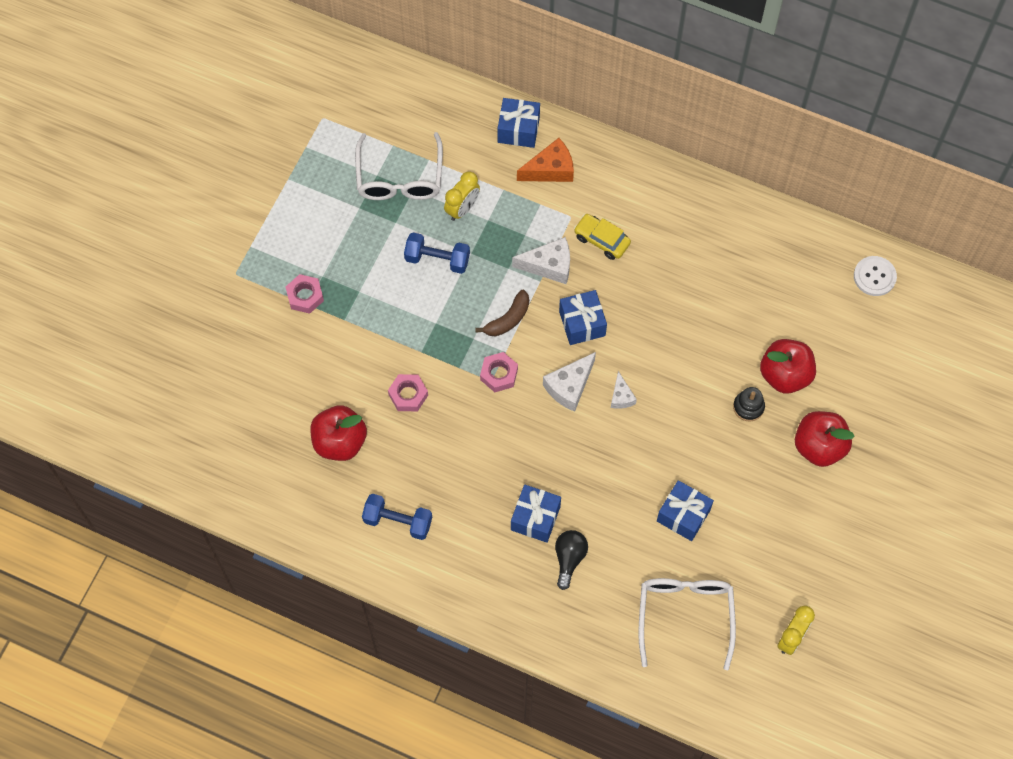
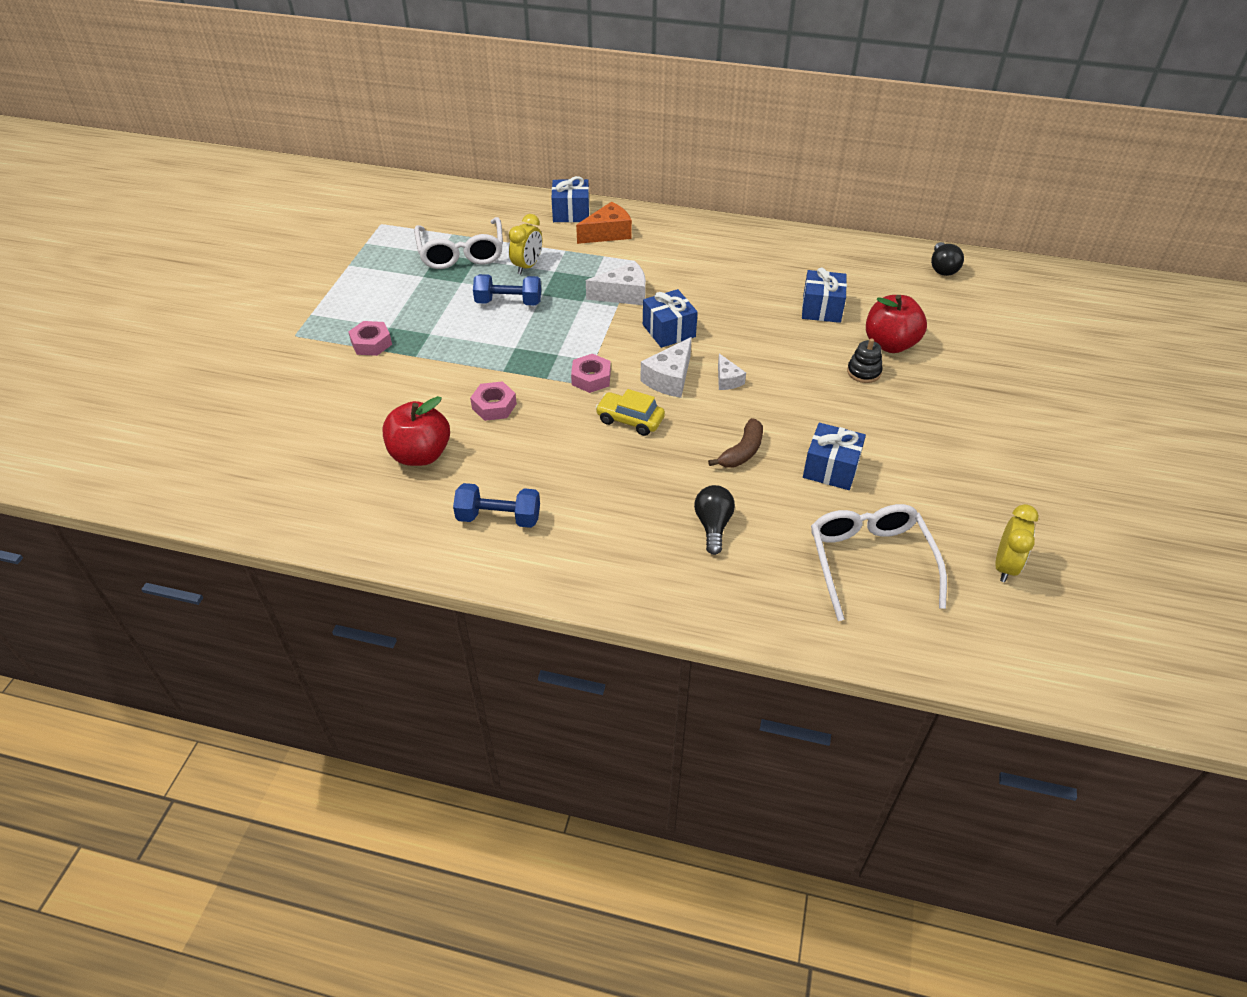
camera: 10 degrees left, 20 degrees down
brown banana [475,290,529,336] -> brown banana moved to [708,418,763,468]
blue gift [511,485,561,543] -> blue gift moved to [802,268,847,323]
yellow car [574,214,631,260] -> yellow car moved to [595,389,665,436]
red apple [795,411,855,467] -> none
white button [854,256,897,296] -> black light bulb [931,242,964,276]

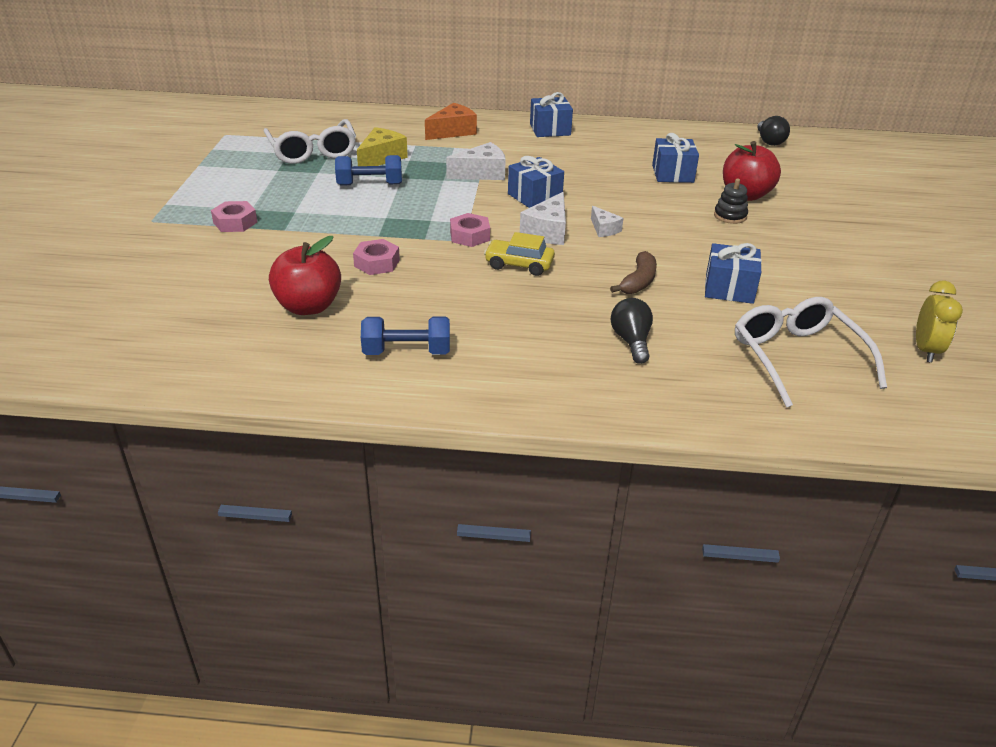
camera: 10 degrees left, 10 degrees down
yellow clock [509,214,542,274] -> yellow cheese [357,127,408,166]
blue gift [551,176,589,222] -> blue gift moved to [530,92,573,137]

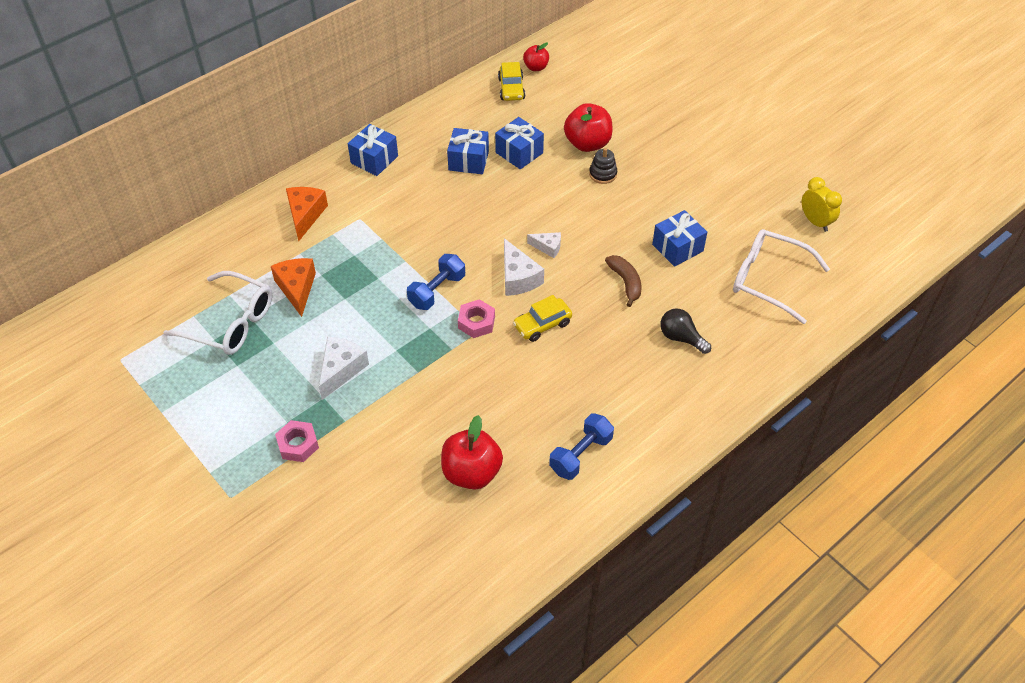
camera: 45 degrees left, 15 degrees up
blue dumbbell [335,155,402,186] -> blue dumbbell moved to [407,254,465,310]
pink nut [353,239,400,275] -> none
yellow cheese [357,127,408,166] -> orange cheese [271,258,316,317]
white cheese [446,142,506,180] -> white cheese moved to [319,336,369,400]
blue gift [508,156,564,208] -> blue gift moved to [447,128,489,174]
black light bulb [757,116,790,146] -> red apple [523,42,549,71]
none -> yellow car [498,62,525,101]

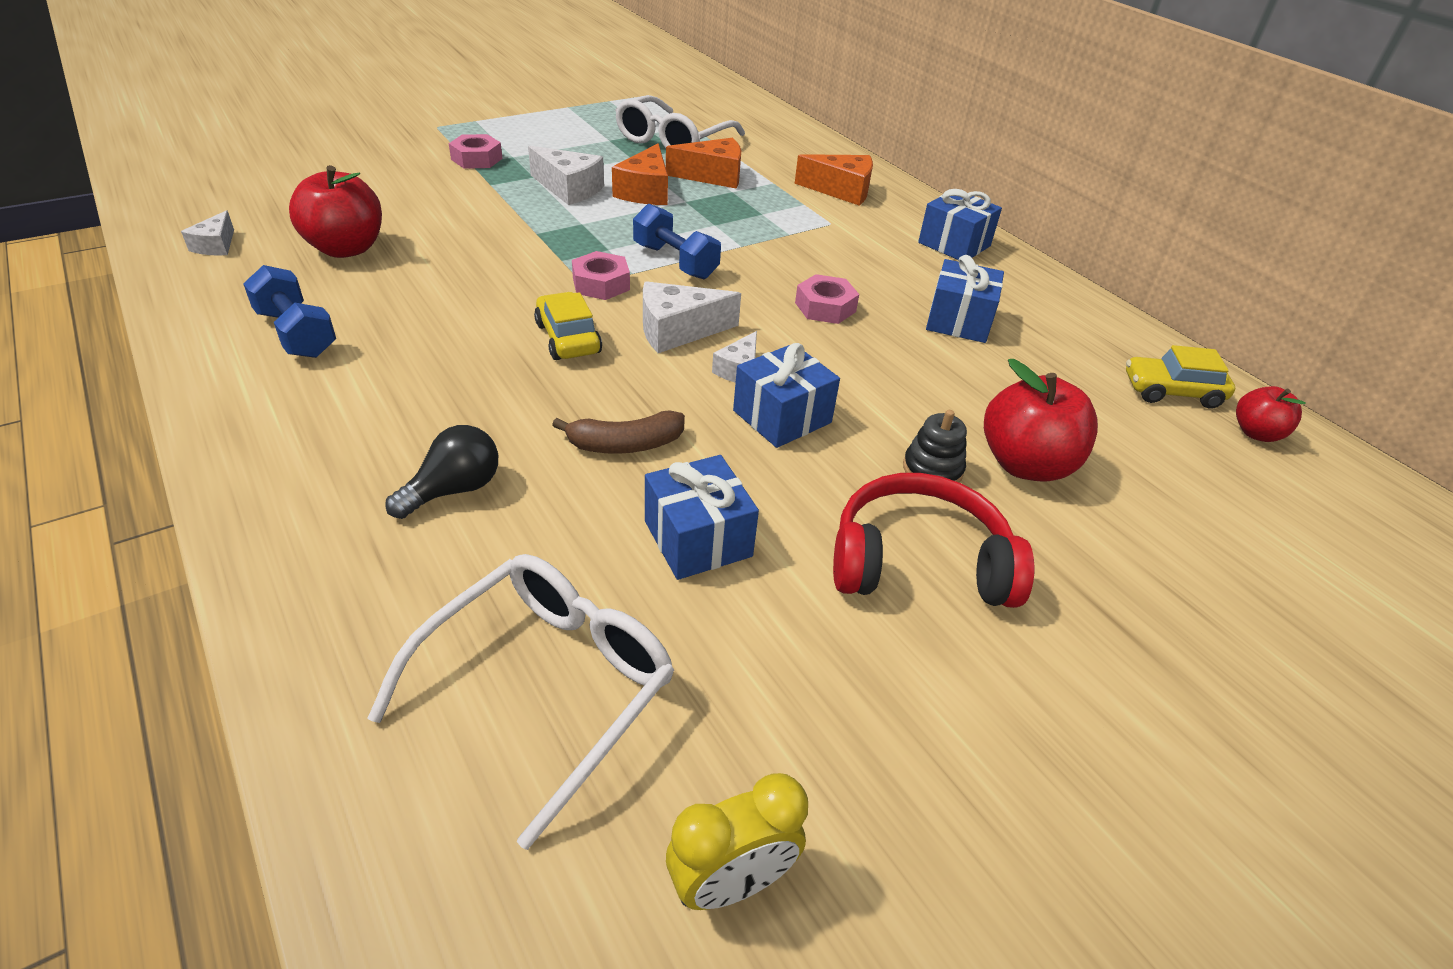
camera: 95 degrees right, 10 degrees down
blue gift [495,117,544,169] -> blue gift moved to [733,343,840,448]
none -> white cheese [181,210,234,256]
none -> orange cheese [612,143,668,205]
none -> pink nut [795,274,859,324]
none -> red headphones [833,473,1035,608]

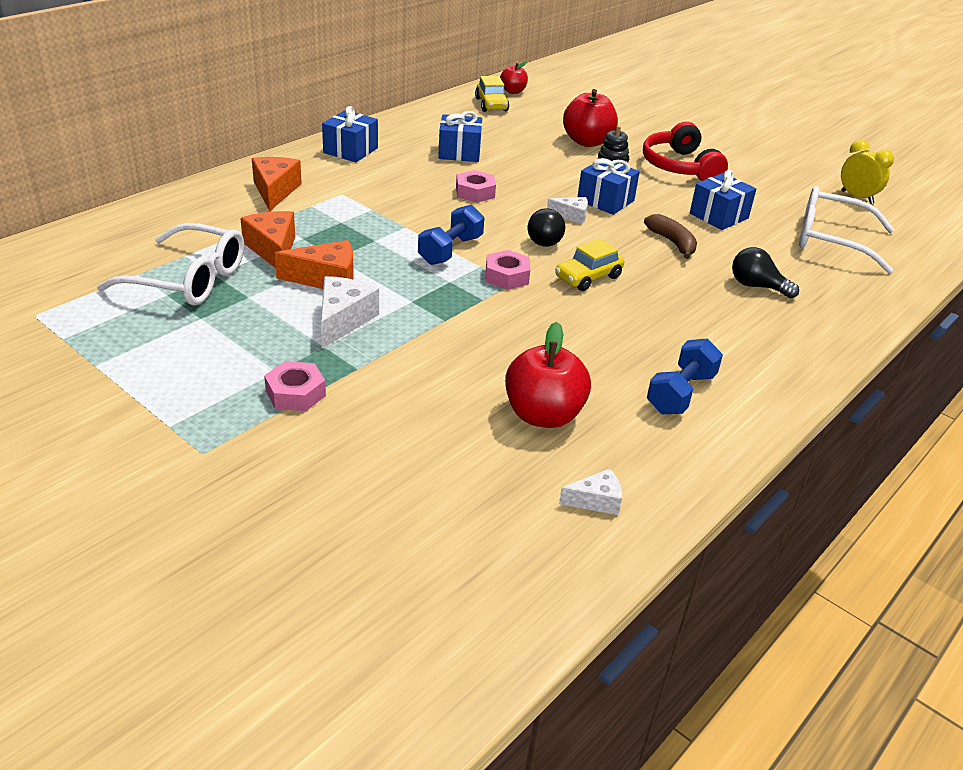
camera: 105 degrees left, 5 degrees down
white cheese [643,281,741,353] -> black light bulb [528,208,565,247]

